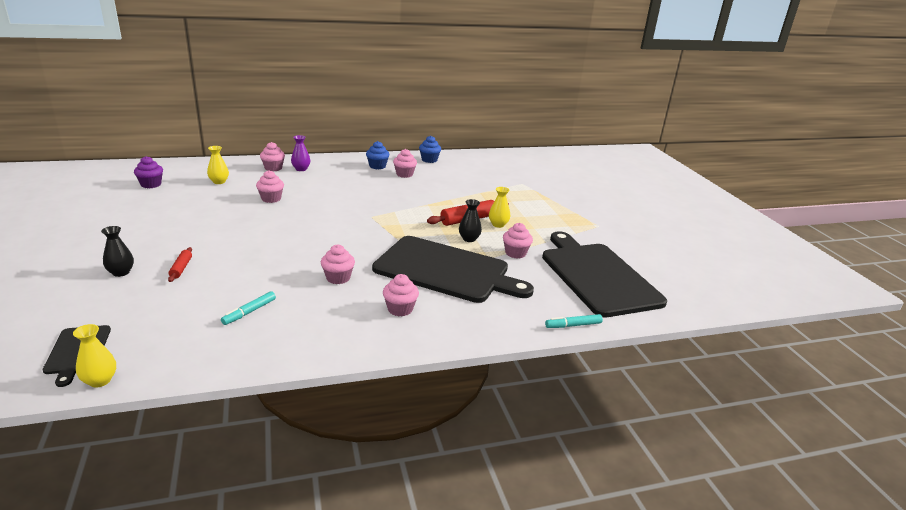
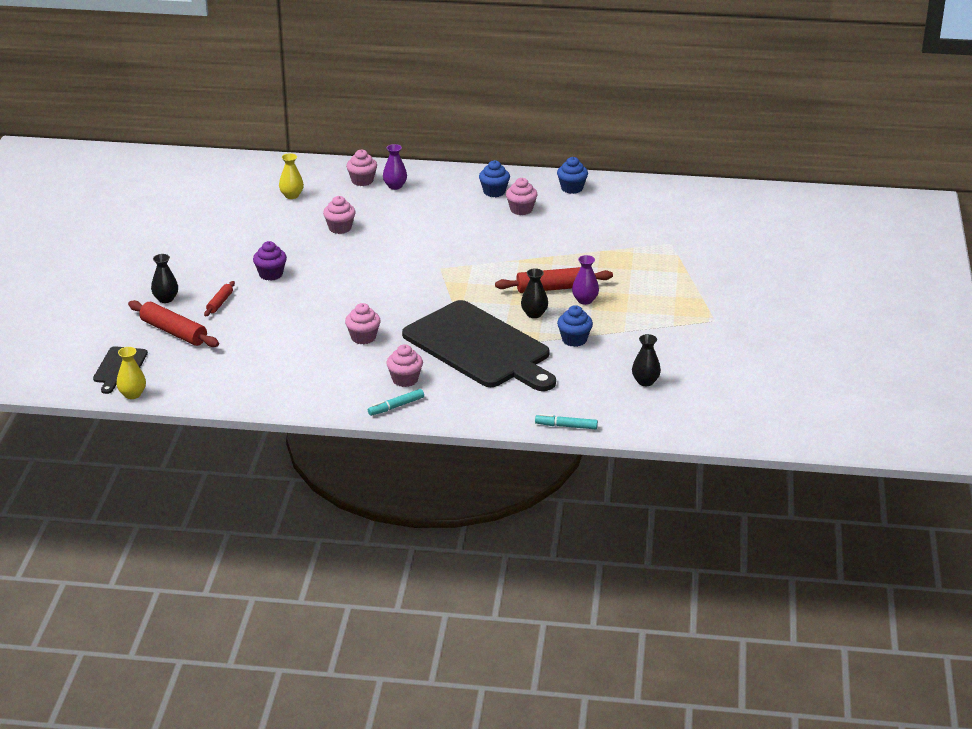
camera: 25 degrees right, 5 degrees up
purple cupcake [134,156,163,188] -> purple cupcake moved to [253,241,287,281]
turquoise marker [221,291,276,325] -> turquoise marker moved to [368,389,424,416]
yellow vase [489,187,510,228] -> purple vase [572,255,599,305]
pink cupcake [503,223,533,259] -> blue cupcake [557,305,593,347]
black cutting board [542,231,667,317] -> black vase [632,334,661,386]
none -> red rolling pin [128,300,219,347]

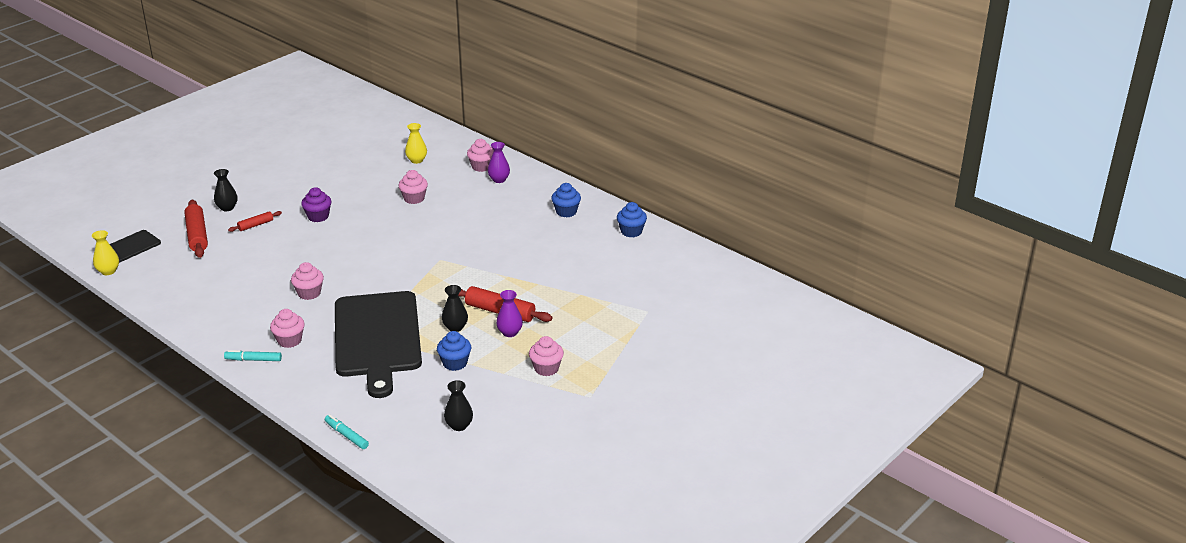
camera: 35 degrees right, 0 degrees up
pink cupcake [506,178,538,215] -> pink cupcake moved to [529,336,564,376]

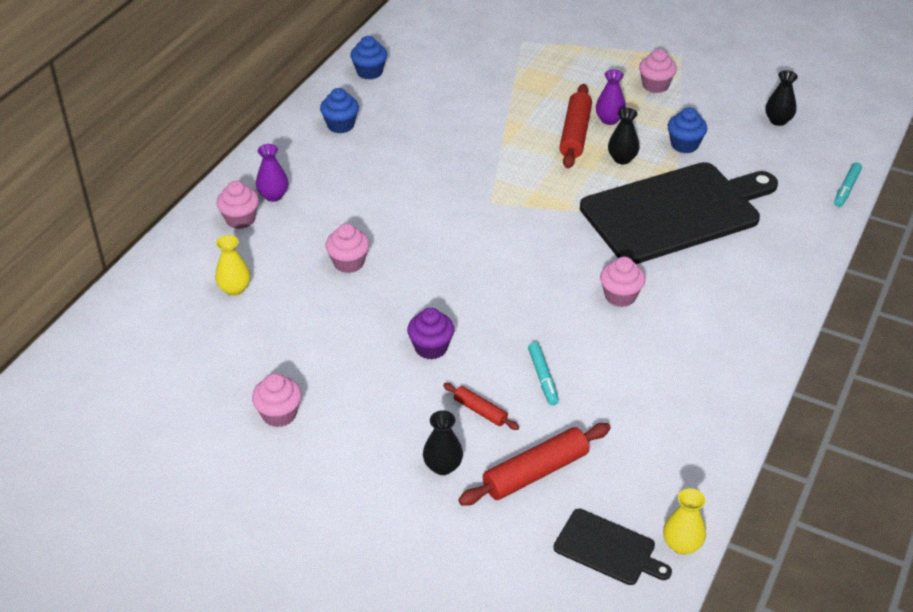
camera: 105 degrees left, 10 degrees up
turquoise marker [224,350,282,361] -> turquoise marker moved to [528,342,559,405]
pink cupcake [270,309,305,348] -> pink cupcake moved to [252,373,302,427]

